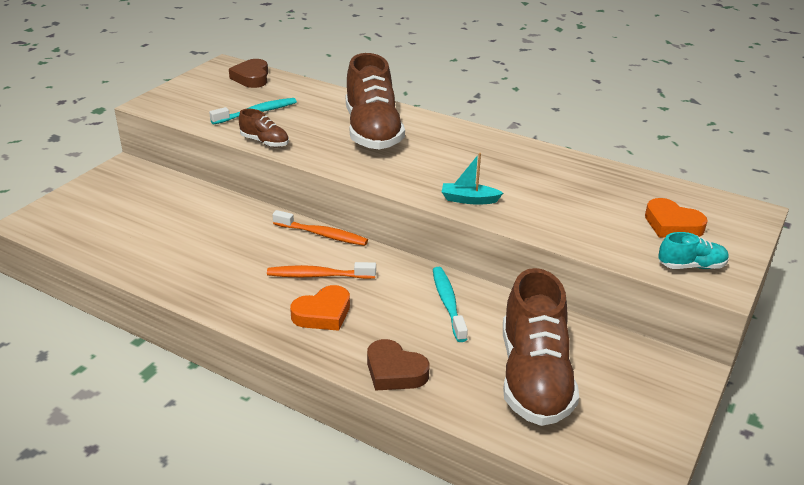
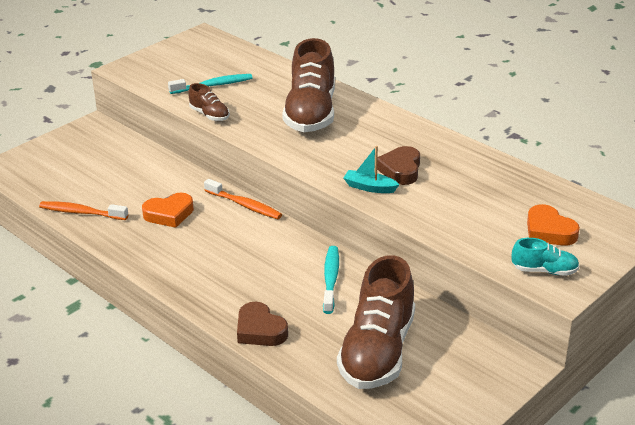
camera: 15 degrees right, 0 degrees up
brown heart [229,59,268,88] -> brown heart moved to [377,146,420,185]
orange toothbrush [267,262,376,279] -> orange toothbrush moved to [39,201,128,220]
orange heart [290,285,350,331] -> orange heart moved to [142,193,194,228]

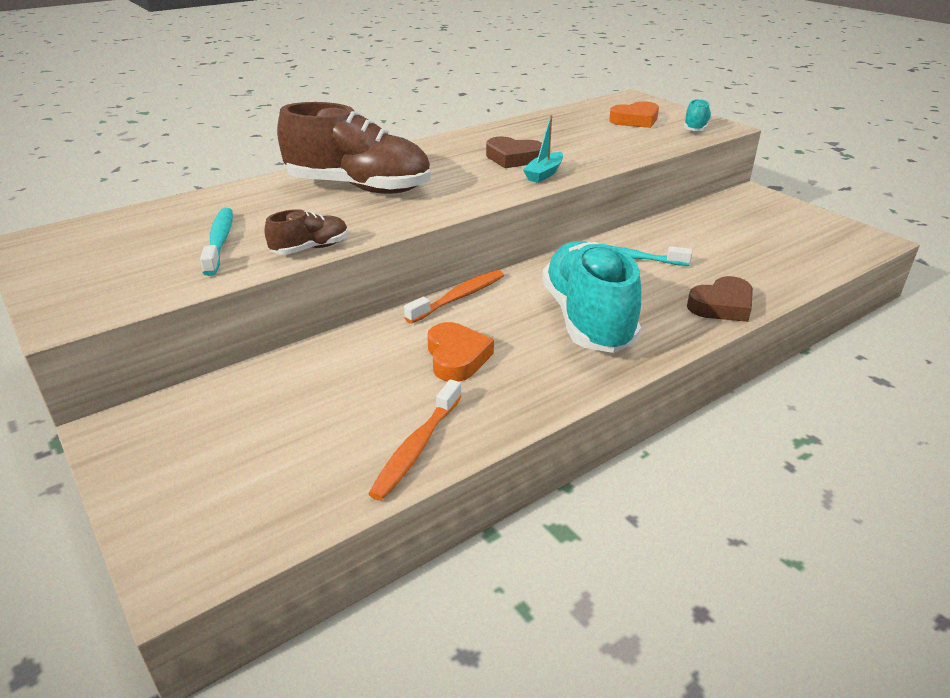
camera: 80 degrees left, 0 degrees up
brown shoe [337,255,415,389] -> none
none -> turquoise shoe [542,241,641,353]

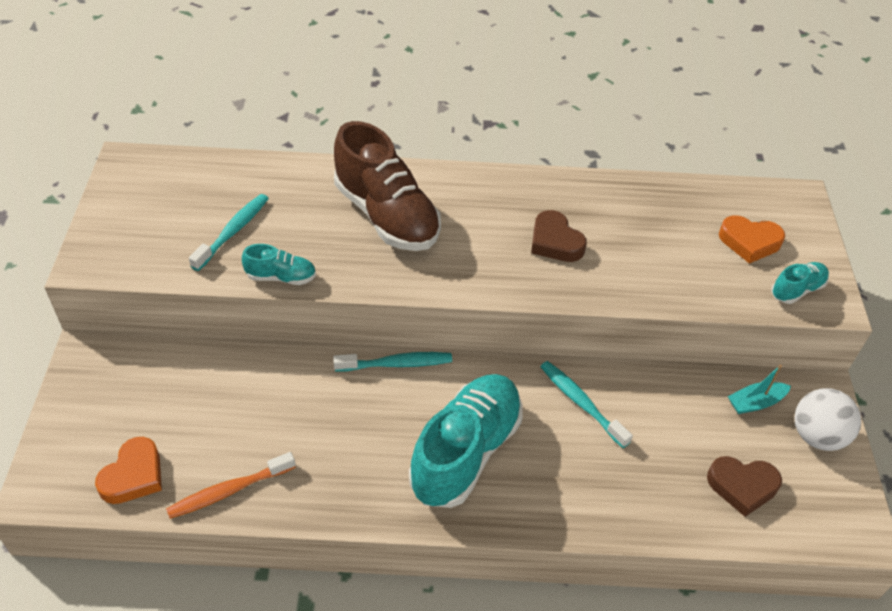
camera: 35 degrees right, 15 degrees up
brown shoe [264,209,348,255] -> turquoise shoe [242,244,316,285]
orange toothbrush [404,270,504,324] -> turquoise toothbrush [333,352,452,372]
orange heart [427,322,494,382] -> orange heart moved to [95,437,162,504]
turquoise boat [523,115,563,183] -> turquoise boat moved to [728,364,791,414]
brown heart [687,276,753,322] -> brown heart moved to [707,456,782,517]
none -> white ball [794,388,861,451]

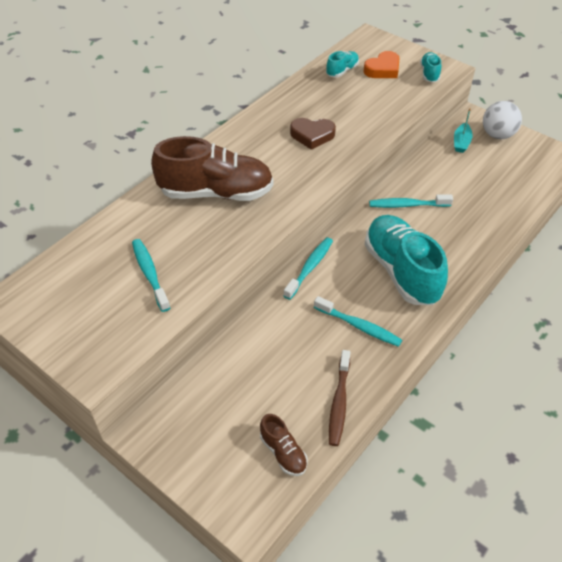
camera: 50 degrees left, 0 degrees up
orange heart [95,437,162,504] -> brown shoe [260,414,308,476]
orange toothbrush [166,452,296,519] -> brown toothbrush [329,350,351,446]
turquoise shoe [242,244,316,285] -> turquoise shoe moved to [326,51,359,77]
brown heart [707,456,782,517] -> none
none -> turquoise toothbrush [314,296,402,347]

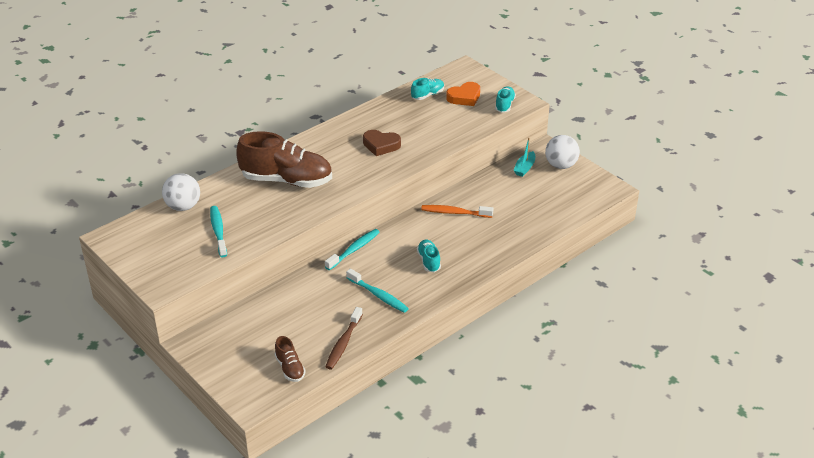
camera: 10 degrees right, 10 degrees down
turquoise shoe [364,215,448,305] -> turquoise shoe [417,239,441,272], size x0.46
turquoise toothbrush [369,194,453,208] -> orange toothbrush [421,205,493,218]
none -> white ball [162,173,200,211]

